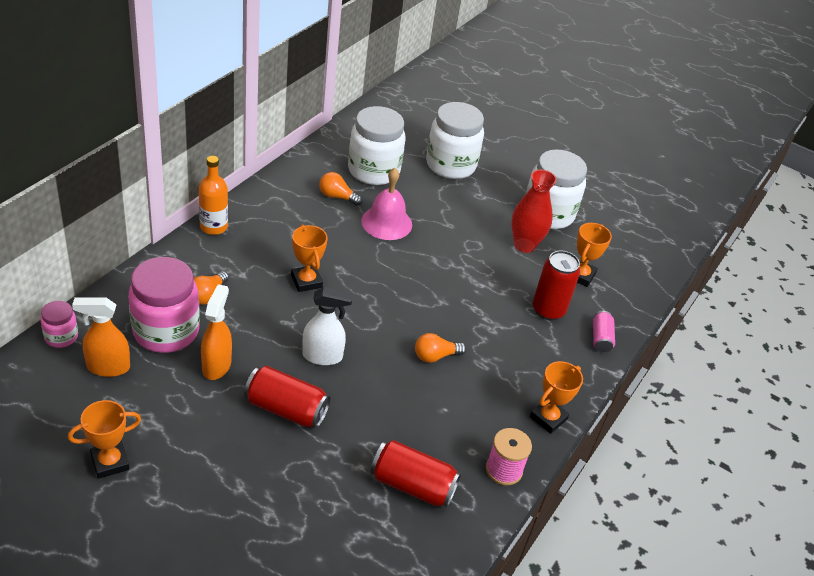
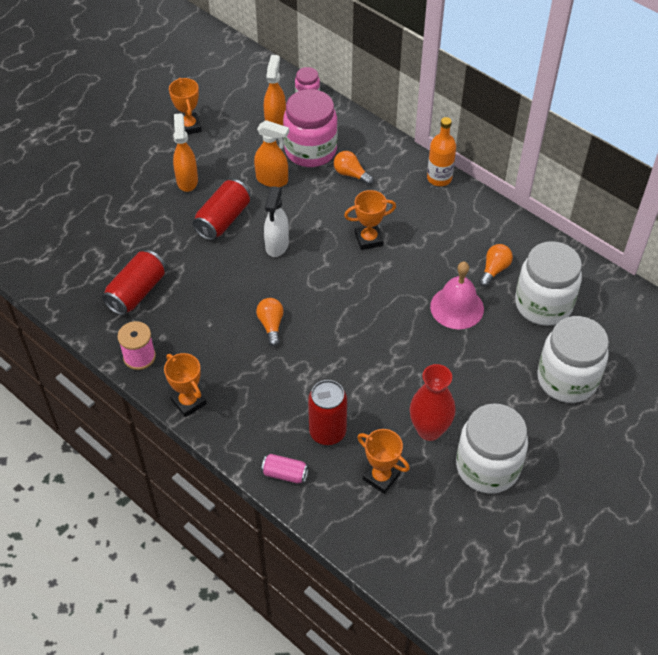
camera: 105 degrees right, 10 degrees up
none -> orange spray bottle [173,113,198,192]

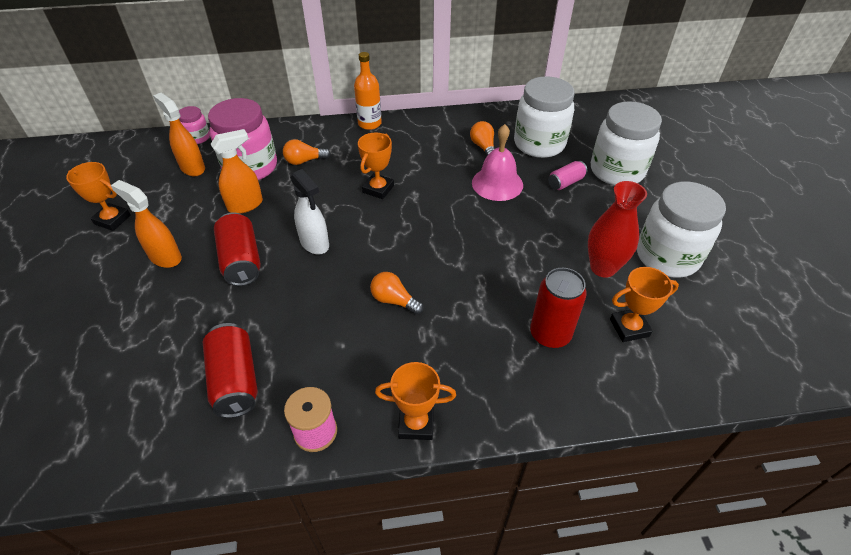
camera: 50 degrees left, 5 degrees down
pink can [261,454,309,484] -> pink can moved to [548,161,587,190]

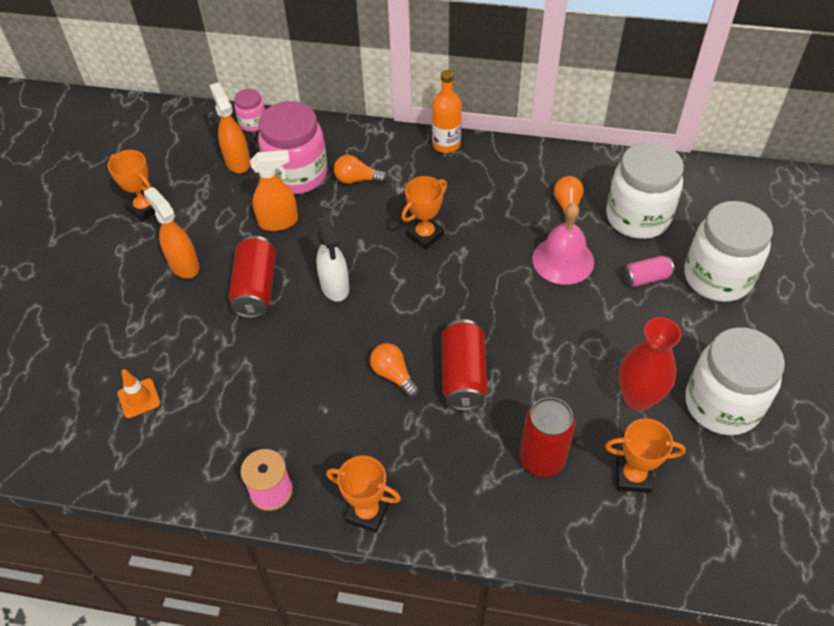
camera: 20 degrees right, 5 degrees up
red can [203,323,258,418] -> red can moved to [441,319,488,411]
none -> orange traffic cone [118,369,160,418]

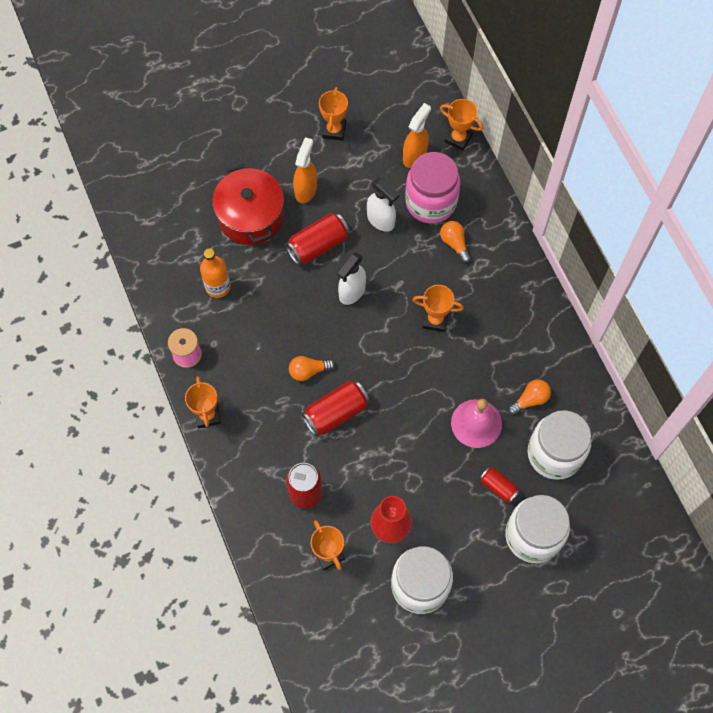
camera: 55 degrees right, 15 degrees up
orange traffic cone [118,369,160,418] -> none
pink jar [234,89,265,132] -> orange trophy [440,99,483,151]
orange spray bottle [250,150,298,231] -> white spray bottle [367,178,400,232]
orange light bulb [370,343,420,397] -> orange light bulb turned 120 degrees counterclockwise [289,356,335,381]
orange bottle [432,70,462,153] -> orange bottle moved to [200,249,230,298]
pink can [623,256,674,287] -> red can [480,467,520,503]
none -> red pot [212,164,284,245]

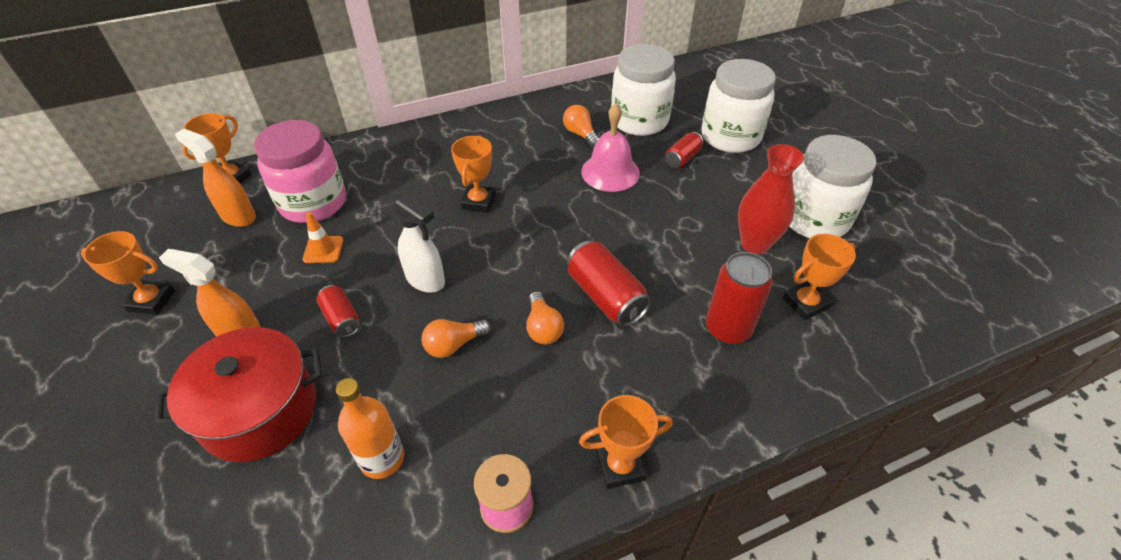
camera: 90 degrees left, 20 degrees down
red can [285,213,350,265] -> red can [316,285,360,337], size x0.59
white spray bottle [367,178,400,232] -> orange traffic cone [303,212,343,263]
orange light bulb [440,221,471,263] -> orange light bulb moved to [422,319,491,358]

